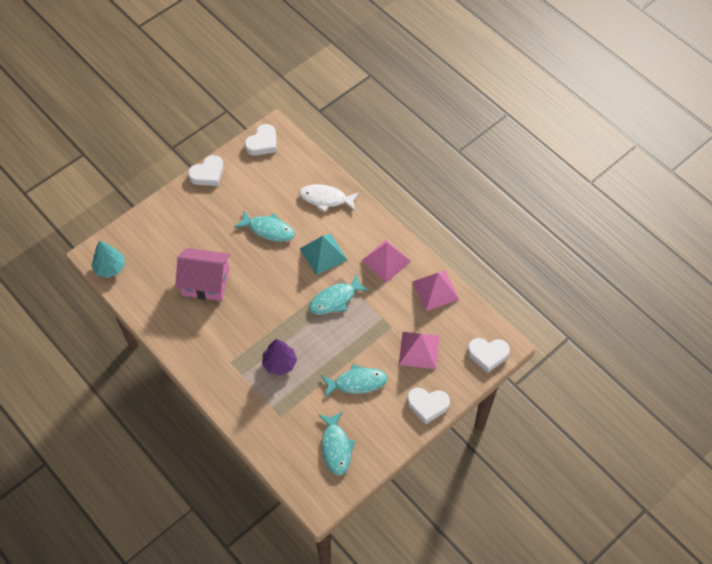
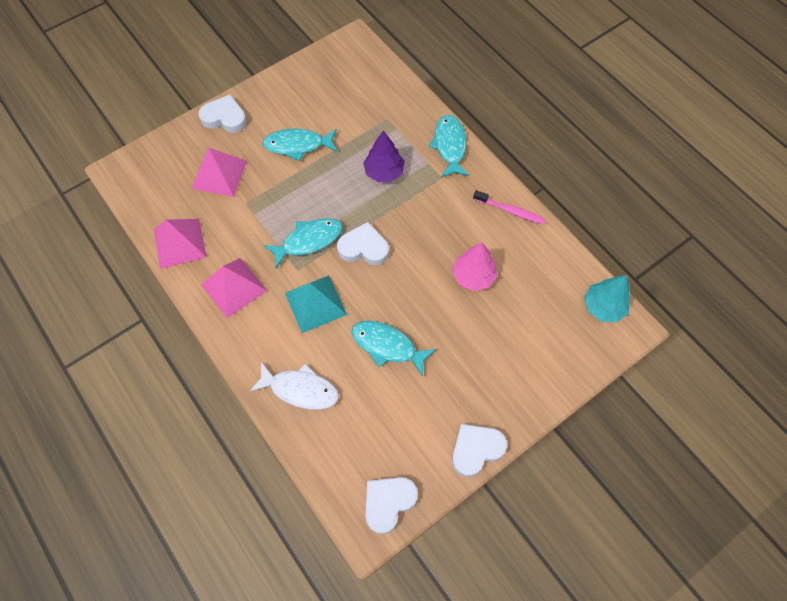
camera: 175 degrees left, 5 degrees up
pink house [175,248,230,301] -> pink tree [452,242,497,291]
turquoise fish [319,411,356,475] -> turquoise fish moved to [429,115,469,178]
white heart [467,338,510,373] -> white heart moved to [337,222,389,265]
none -> pink toothbrush [473,190,546,225]

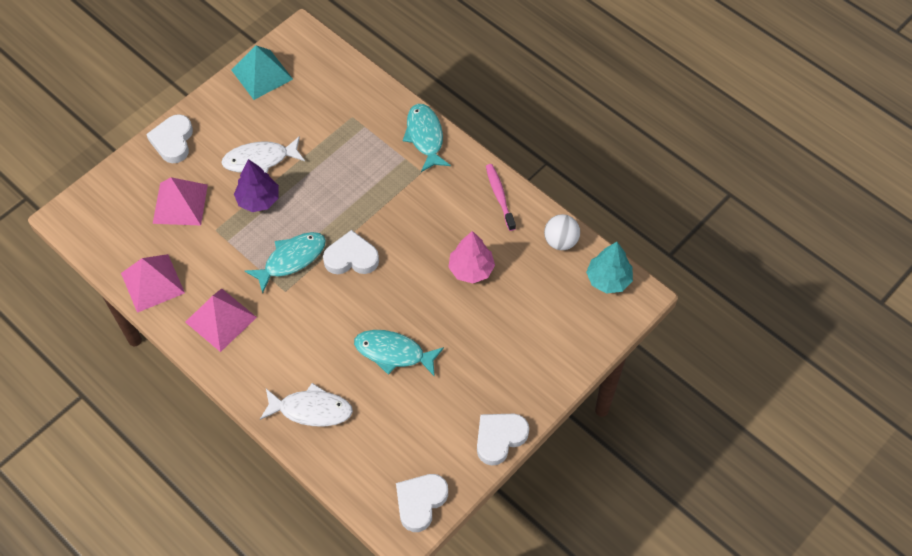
camera: 10 degrees left, 5 degrees down
white heart [198,95,247,133] -> white heart turned 90 degrees counterclockwise [146,114,193,163]
turquoise fish [262,128,337,161] -> white fish [221,136,305,173]
turquoise pyramid [285,275,347,333] -> turquoise pyramid moved to [232,45,293,100]
purple tree [363,130,405,182] -> purple tree moved to [234,159,279,212]
pink toothbrush [473,190,546,225] -> pink toothbrush turned 120 degrees counterclockwise [486,164,516,231]
none -> white ball [544,214,580,250]

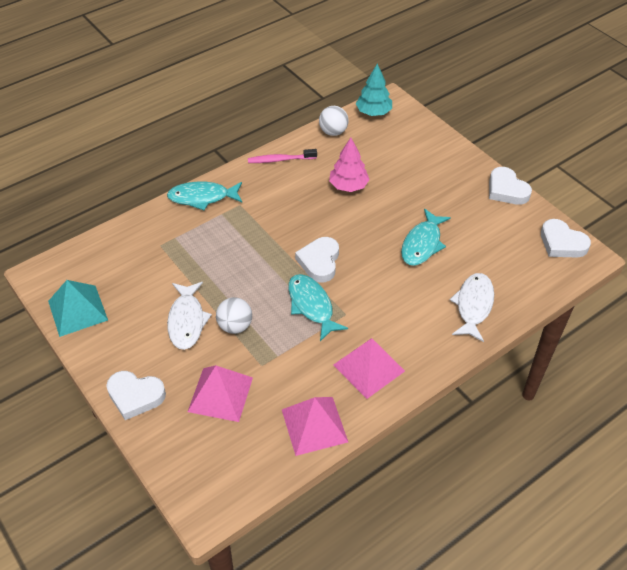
camera: 80 degrees left, 10 degrees down
purple tree [234,159,279,212] -> white ball [216,297,252,334]

